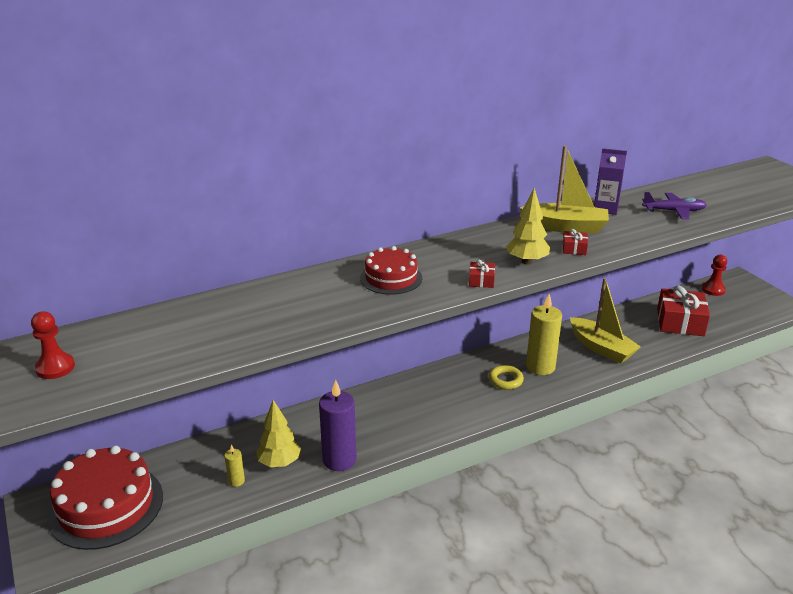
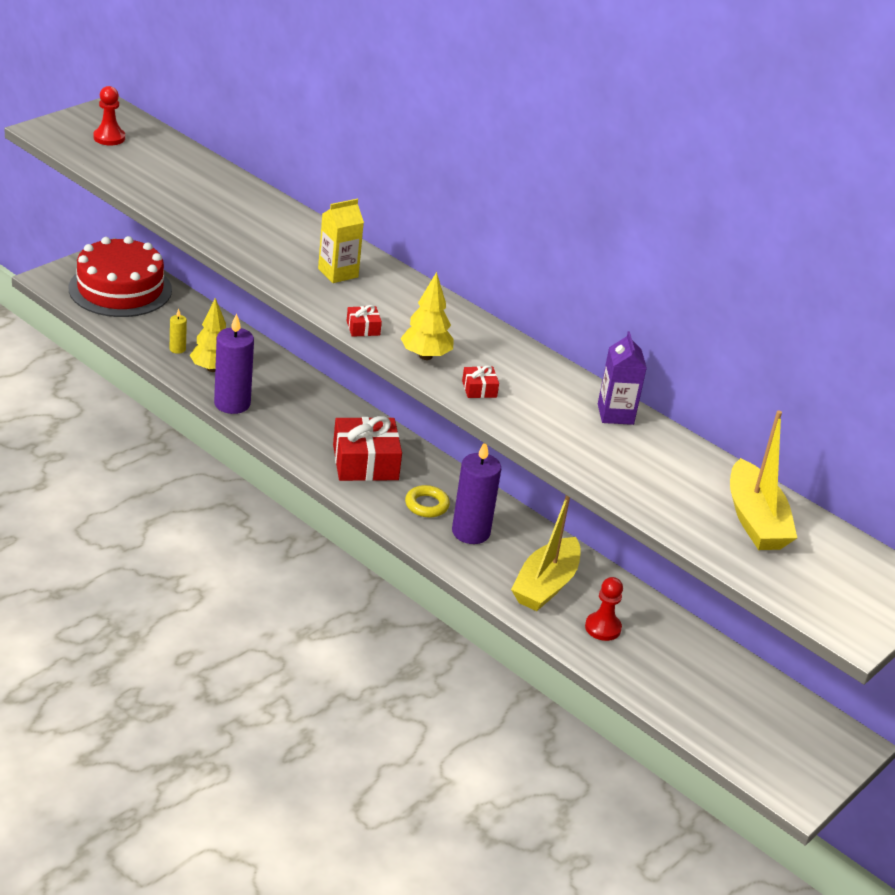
camera: 65 degrees right, 5 degrees up
red cake [360,246,422,295] -> yellow carton [318,199,364,283]
yellow boat [520,145,609,234] -> yellow boat moved to [730,410,797,550]
yellow candle [526,294,562,375] -> purple candle [452,443,501,544]
purple plane [642,192,707,219] -> none
red gift [657,285,710,336] -> red gift moved to [333,416,402,481]
red pawn [702,255,727,296] -> red pawn moved to [585,577,623,641]

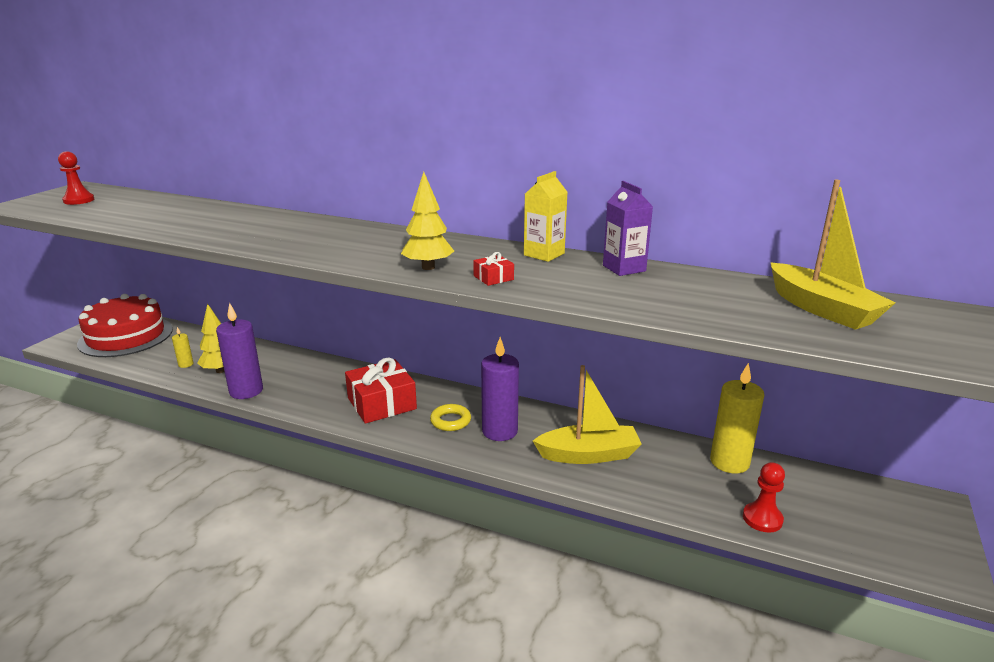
camera: 15 degrees left, 10 degrees down
yellow carton [318,199,364,283] -> yellow carton moved to [524,171,568,262]
red gift [347,305,382,337] -> none
yellow boat [511,495,581,611] -> yellow boat turned 105 degrees counterclockwise [533,365,642,464]
red pawn [585,577,623,641] -> red pawn moved to [743,462,785,533]
none -> yellow candle [710,363,764,473]

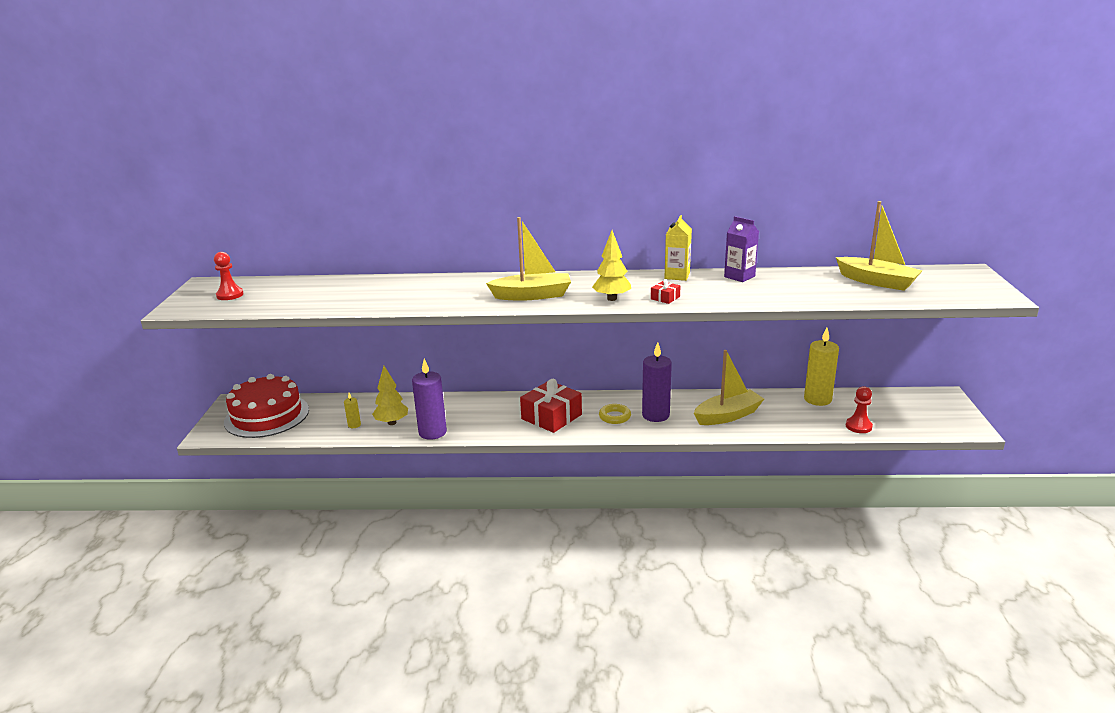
camera: 20 degrees left, 0 degrees up
none -> yellow boat [486,217,571,301]

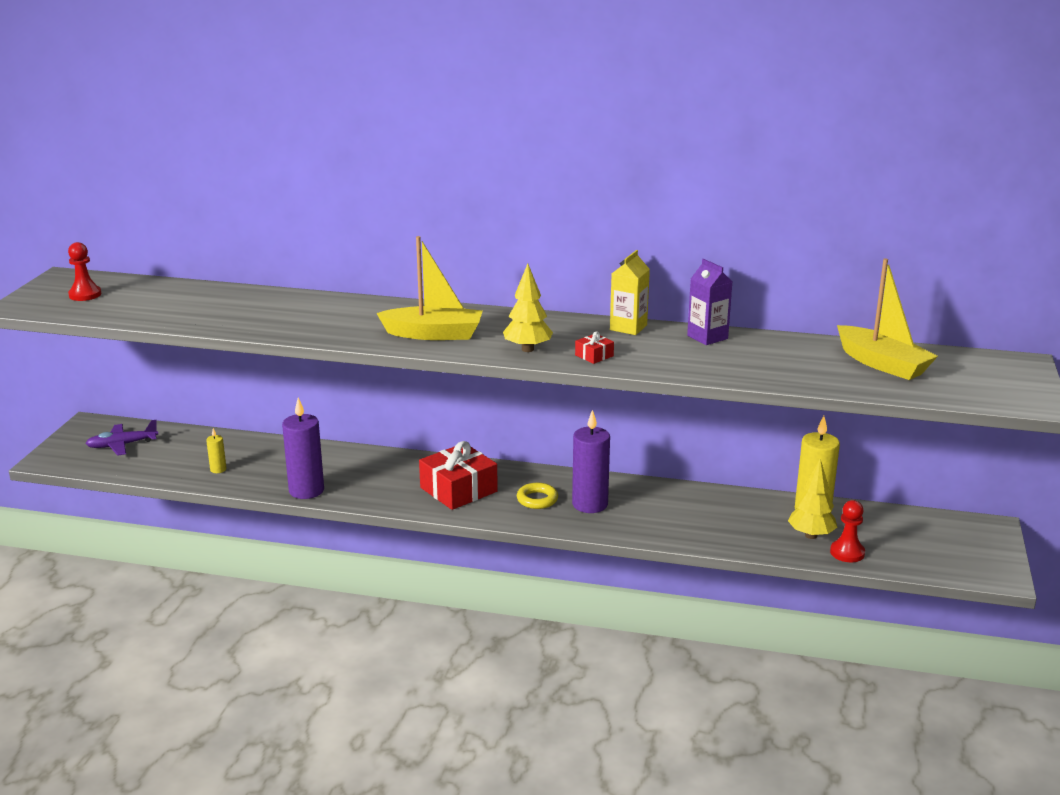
camera: 10 degrees right, 0 degrees up
red cake [224,374,309,438] -> purple plane [85,420,158,455]
yellow tree [372,366,408,425] -> yellow tree moved to [788,459,838,539]
yellow boat [694,350,764,425] -> none

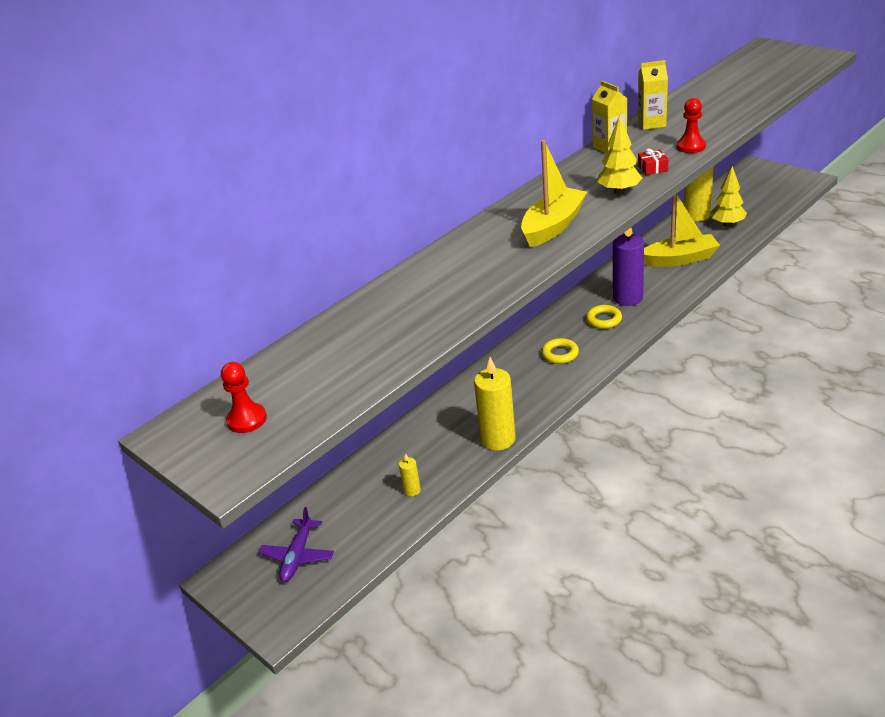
camera: 55 degrees left, 10 degrees up
purple candle [282,398,324,499] -> yellow candle [474,357,516,451]
red gift [419,441,498,510] -> yellow ring [542,338,579,364]
purple carton [687,259,732,345] -> yellow carton [638,60,668,130]
red pawn [830,500,865,562] -> red pawn moved to [677,98,706,153]
yellow boat [837,258,938,380] -> yellow boat moved to [644,194,720,267]

